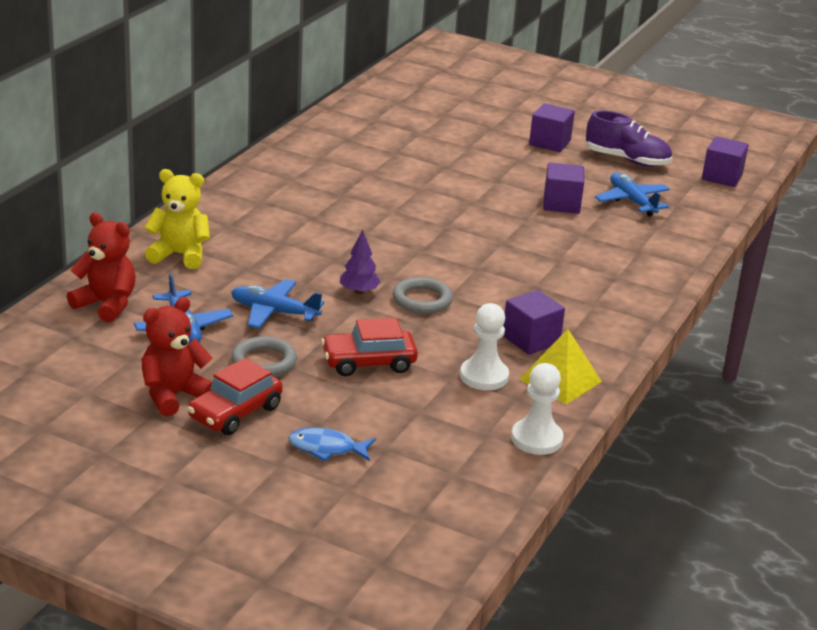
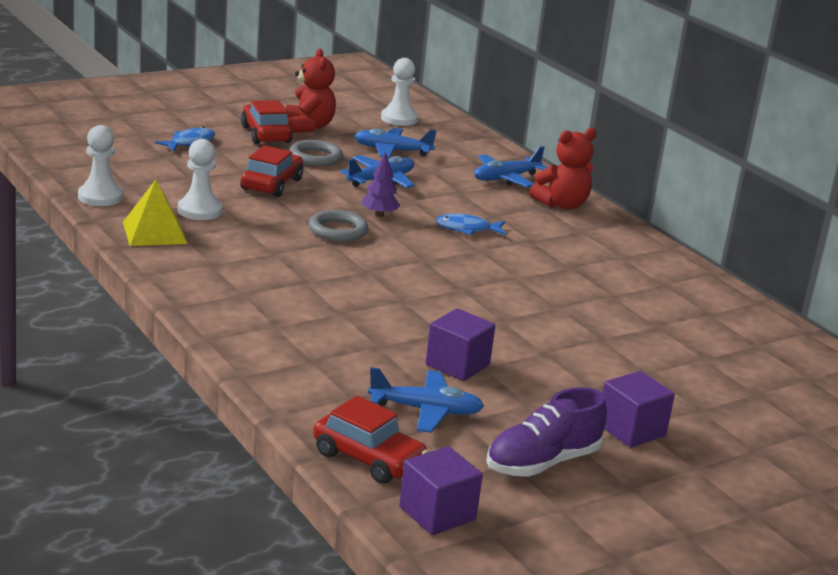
camera: 120 degrees right, 5 degrees down
red teddy bear [67,213,136,322] -> red teddy bear moved to [529,128,597,210]
yellow teddy bear [144,169,210,269] -> blue plane [474,146,547,187]
purple cube [503,290,565,355] -> none
none -> red car [313,396,428,484]
none -> white pawn [381,58,418,126]
none -> blue fish [435,214,506,235]

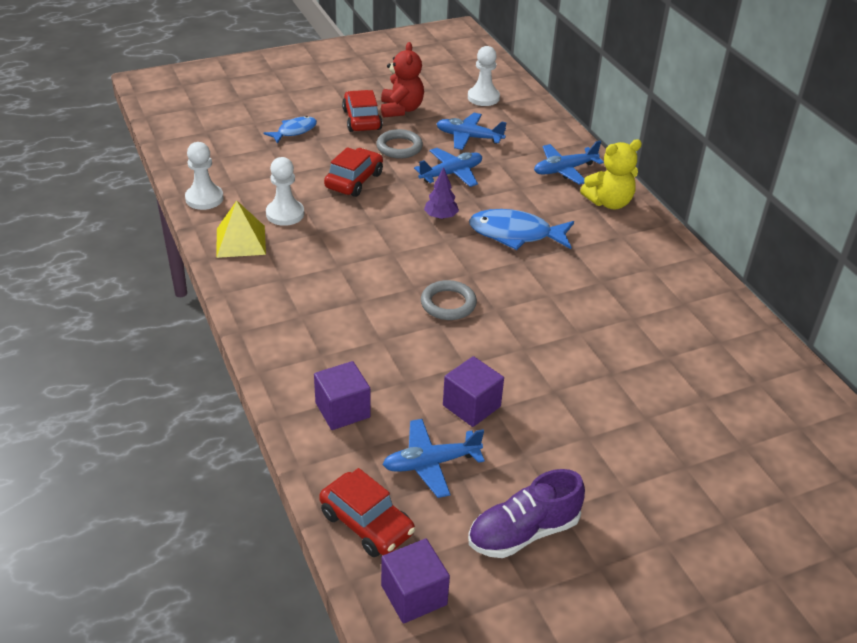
camera: 10 degrees right, 15 degrees up
grey ring [309,210,368,242] -> grey ring moved to [421,280,477,320]
blue plane [368,367,484,433] -> blue plane turned 150 degrees clockwise [382,419,485,498]
blue fish [435,214,506,235] -> blue fish [469,209,574,250], size x1.67
red teddy bear [529,128,597,210] -> yellow teddy bear [580,139,642,209]
purple cube [603,371,675,448] -> purple cube moved to [314,361,371,430]

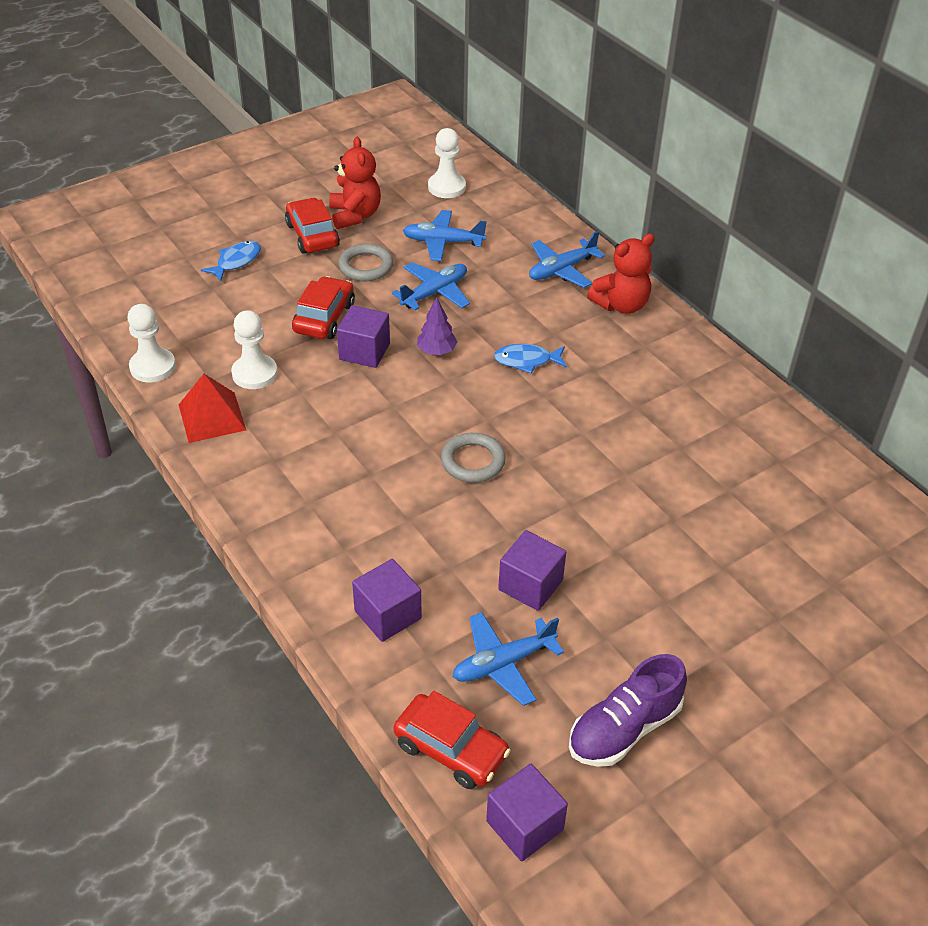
camera: 10 degrees left, 5 degrees up
yellow pyramid [216,201,266,258] -> red pyramid [179,374,246,443]
blue fish [469,209,574,250] -> blue fish [494,344,567,374], size x0.60
yellow teddy bear [580,139,642,209] -> red teddy bear [587,234,655,314]
none -> purple cube [337,305,390,368]

